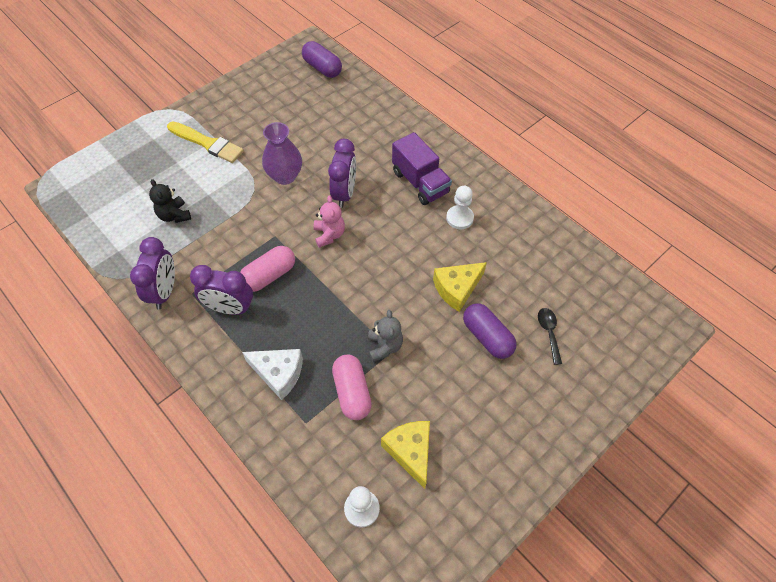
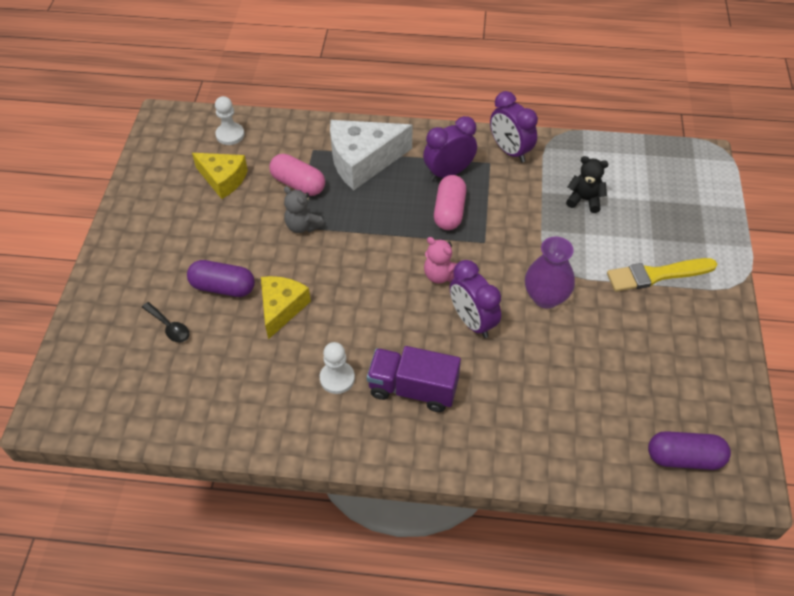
camera: 140 degrees right, 5 degrees down
white cheese [242,349,303,400] -> white cheese [330,120,412,190], size x1.55

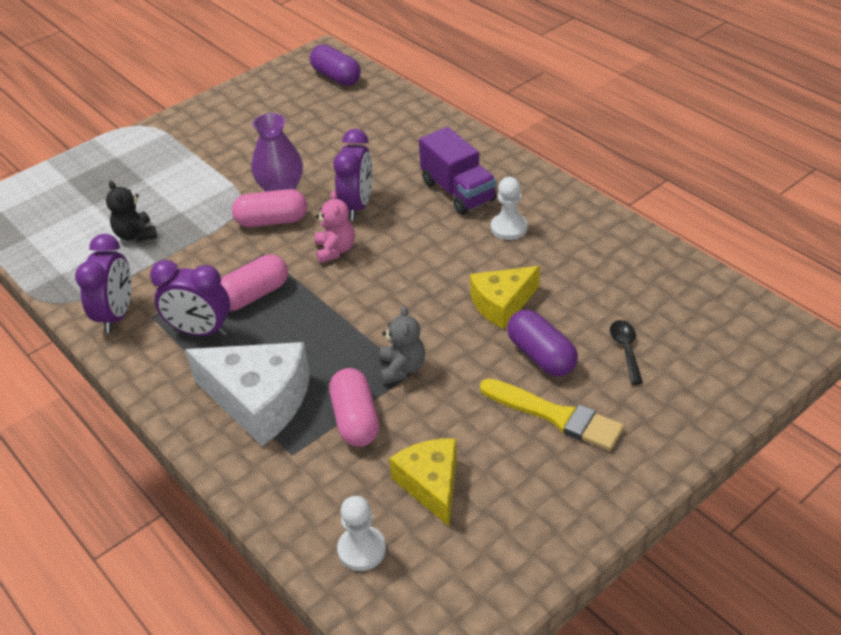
camera: 135 degrees left, 10 degrees down
yellow brush [607,258,717,292] -> yellow brush moved to [480,378,624,451]
none -> pink capsule [232,189,307,227]

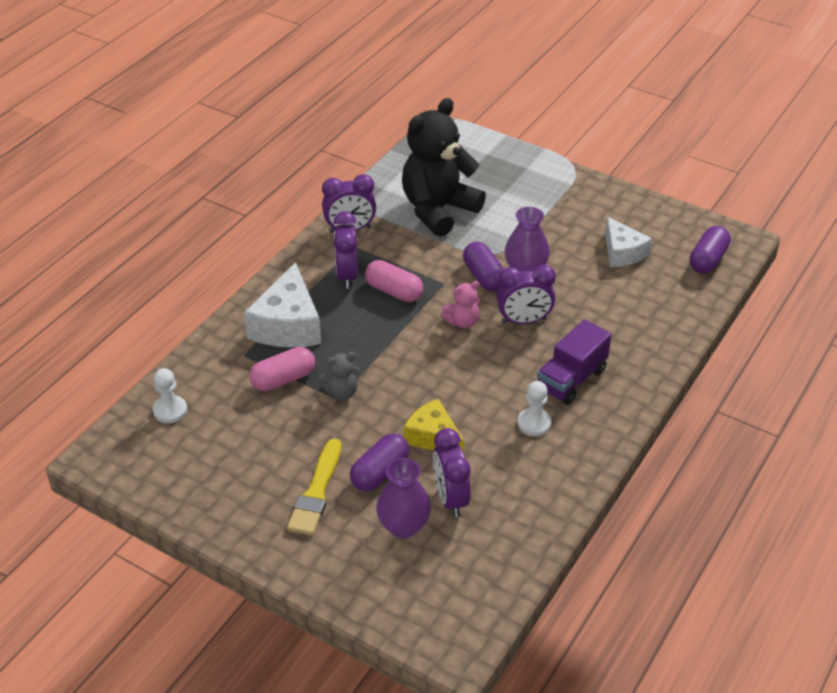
camera: 70 degrees right, 0 degrees up
black teddy bear [106,181,157,242] -> black teddy bear [402,98,486,237], size x2.33
pink capsule [232,189,307,227] -> purple capsule [463,241,504,291]
yellow cheese [389,438,457,526] -> none
black spoon [610,320,643,385] -> purple vase [376,458,431,539]
none -> purple clock [433,428,471,518]
none -> white cheese [605,217,652,267]

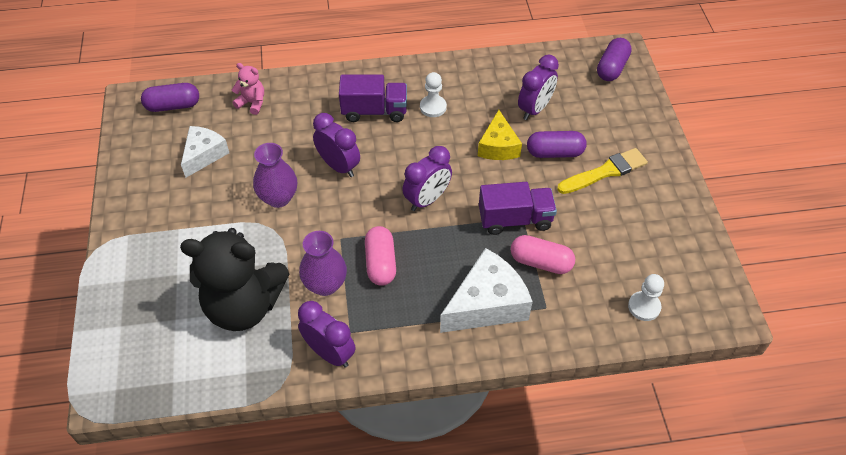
camera: 130 degrees left, 10 degrees up
grey teddy bear [318,352,360,400] -> purple truck [479,182,557,235]
purple clock [334,211,358,289] -> purple clock moved to [402,146,452,211]
purple vase [376,458,431,539] -> purple vase moved to [299,231,347,296]
pink teddy bear [441,281,480,329] -> pink teddy bear moved to [232,63,264,115]
purple capsule [463,241,504,291] -> purple capsule moved to [597,38,632,81]

